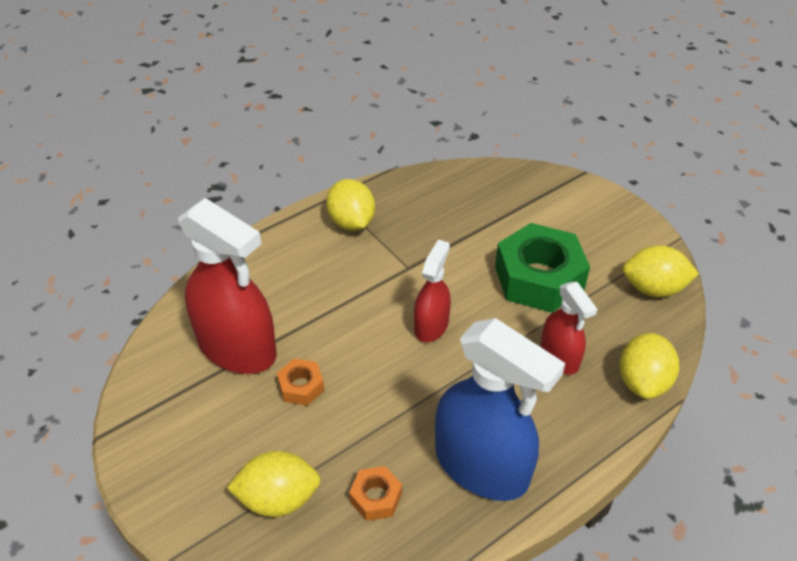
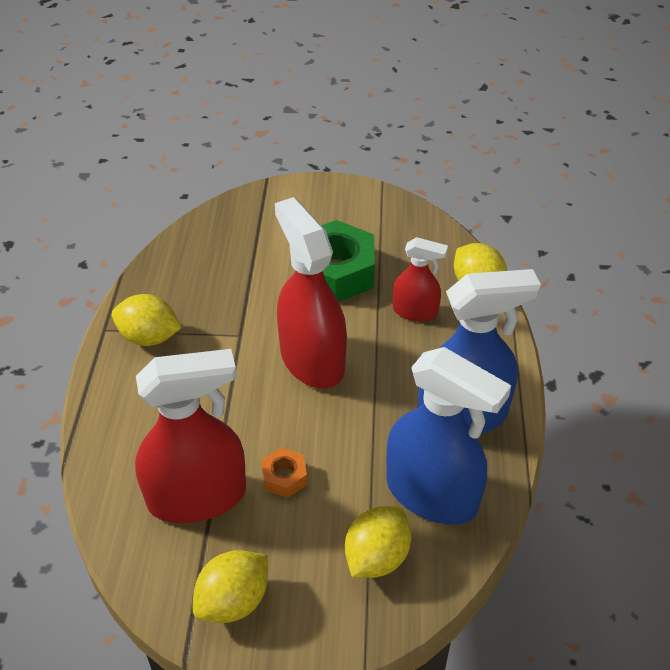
camera: 50 degrees left, 0 degrees up
orange nut [349,466,402,521] -> blue spray bottle [386,347,511,525]
red spray bottle [414,240,451,342] -> red spray bottle [275,197,347,389], size x1.83
yellow lemon [622,245,699,297] -> yellow lemon moved to [193,550,268,623]

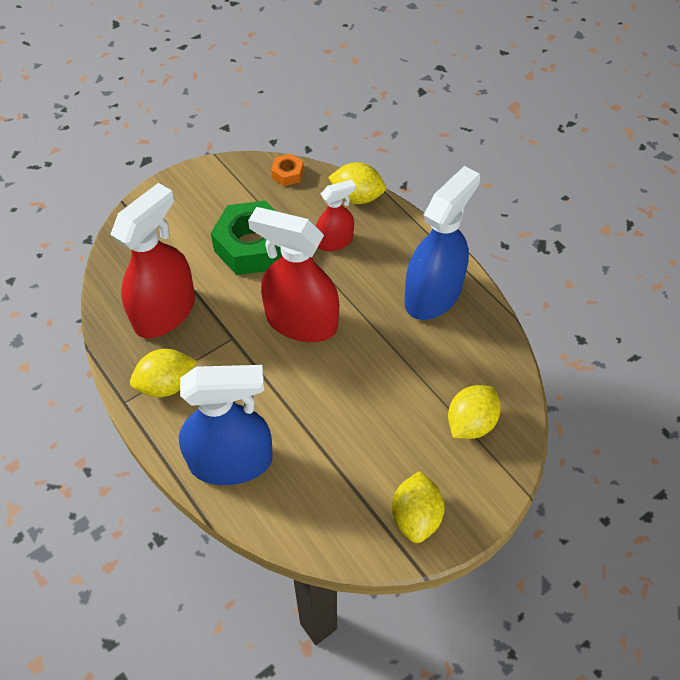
camera: 40 degrees left, 10 degrees up
red spray bottle [135,349,246,523] -> red spray bottle moved to [110,183,195,338]
orange nut [261,448,307,498] -> orange nut moved to [271,154,304,186]
yellow lemon [345,506,411,578] -> yellow lemon turned 45 degrees clockwise [448,385,501,439]
blue spray bottle [386,347,511,525] -> blue spray bottle moved to [179,365,273,485]

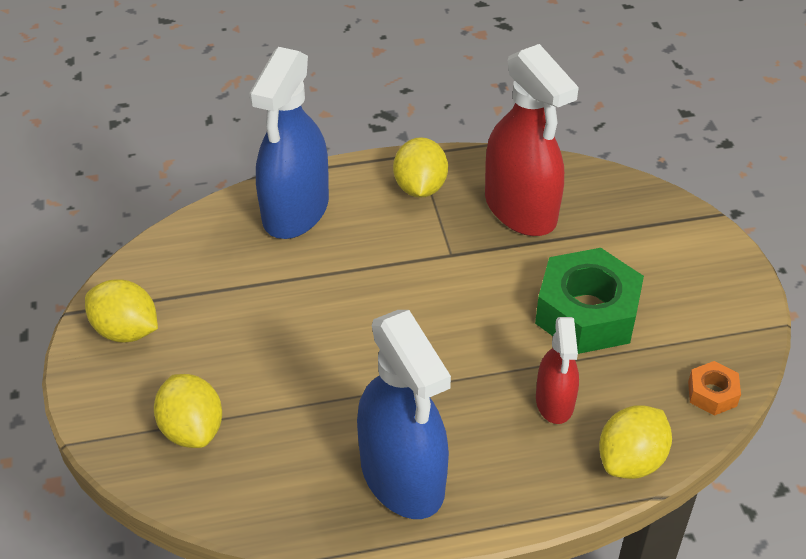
camera: 115 degrees right, 10 degrees down
red spray bottle [248,207,339,342] -> none

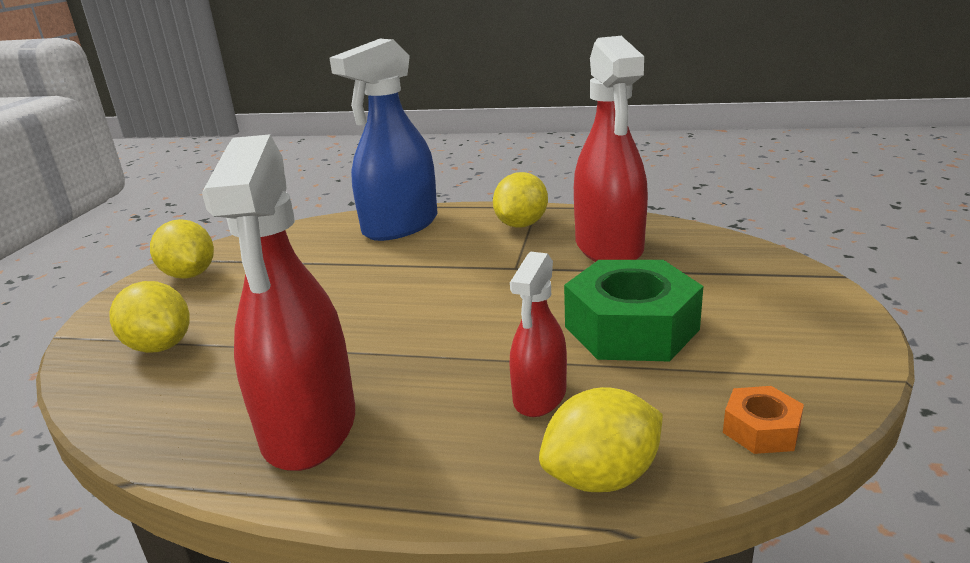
camera: 25 degrees right, 20 degrees down
yellow lemon [154,374,222,448] -> yellow lemon turned 45 degrees counterclockwise [110,281,190,353]
blue spray bottle [357,310,451,519] -> red spray bottle [202,134,355,471]

